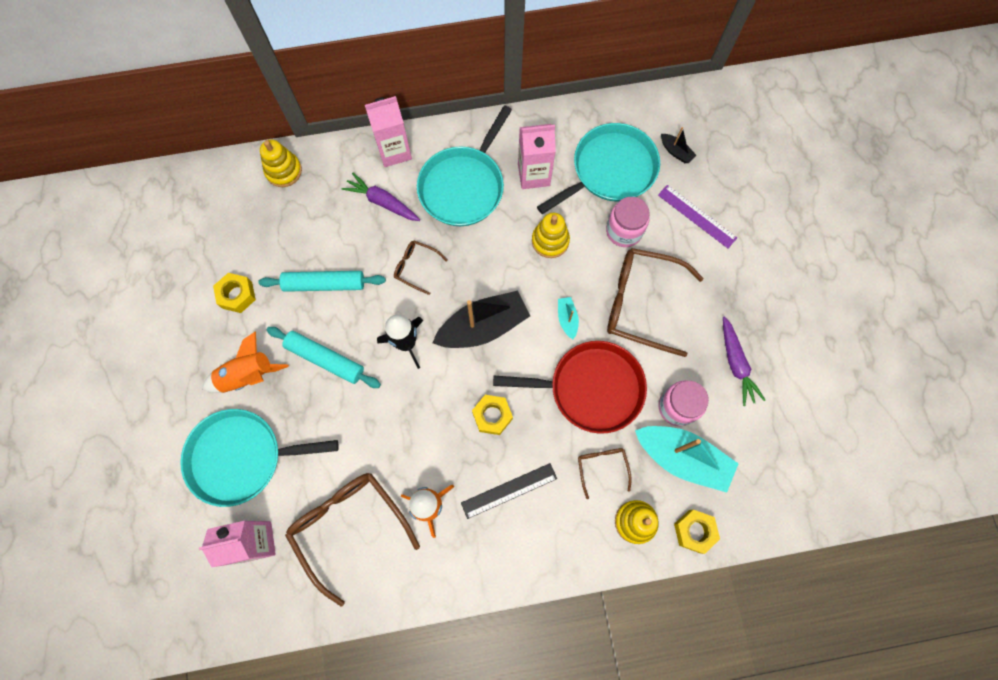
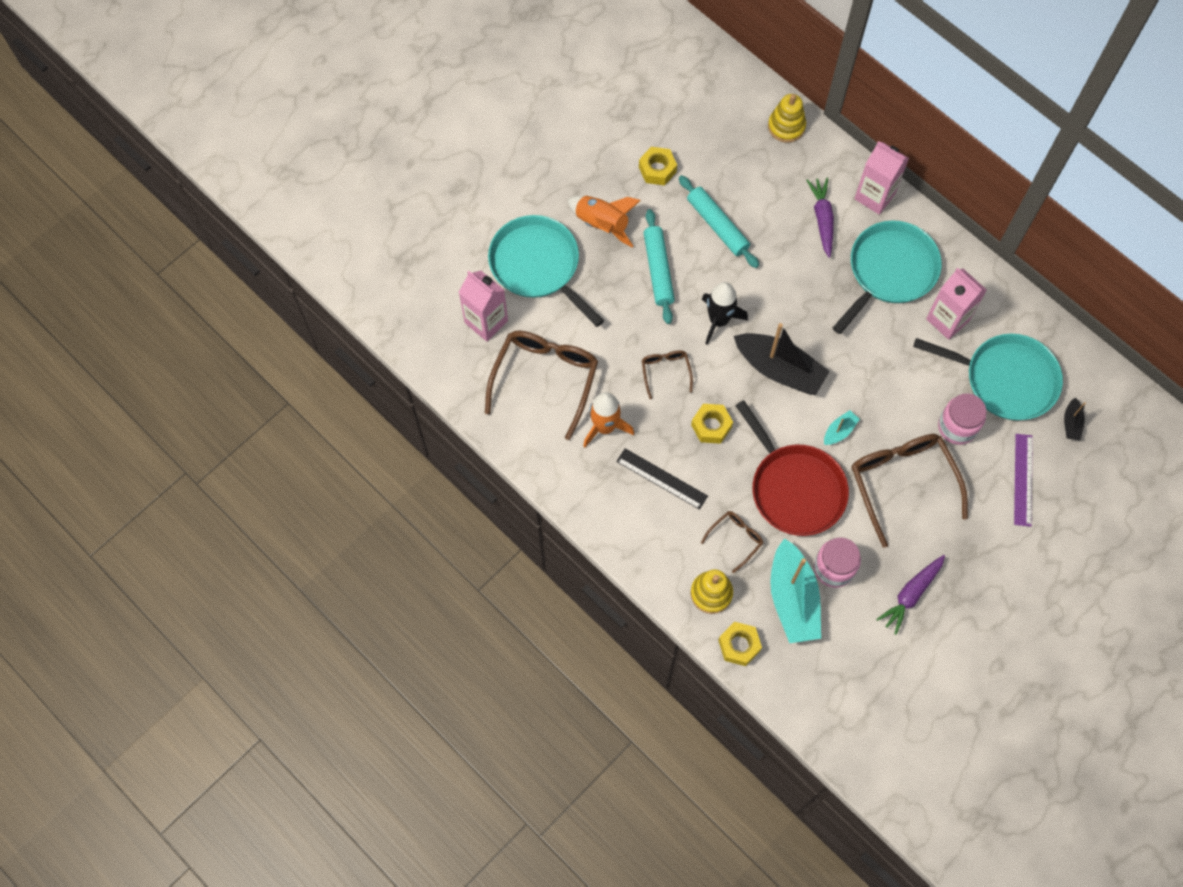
camera: 55 degrees right, 5 degrees down
brown glasses [394,241,448,295] -> brown glasses moved to [642,350,693,399]
turquoise pan [417,105,512,226] -> turquoise pan turned 135 degrees clockwise [833,220,942,334]
yellow stacking toy [532,213,570,258] -> none

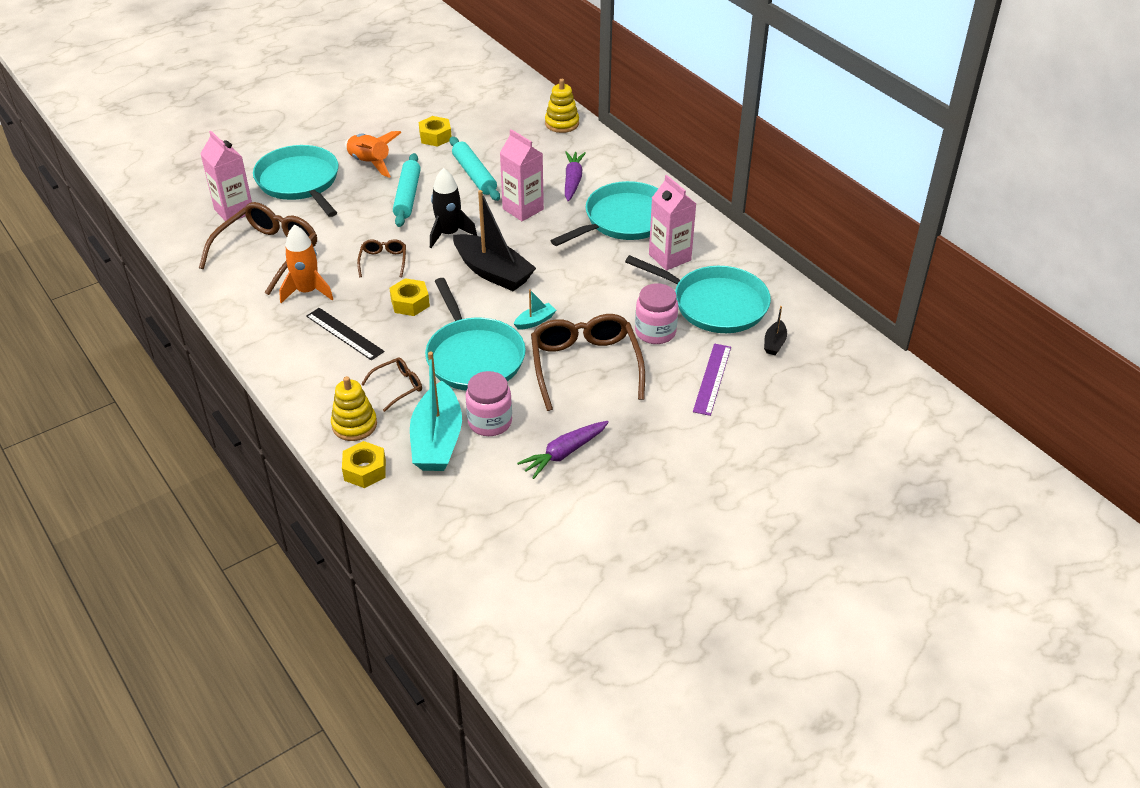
camera: 10 degrees right, 25 degrees down
red pan [735,400,849,536] -> turquoise pan [425,278,526,391]
pink carton [854,141,909,215] -> pink carton moved to [500,129,544,221]

